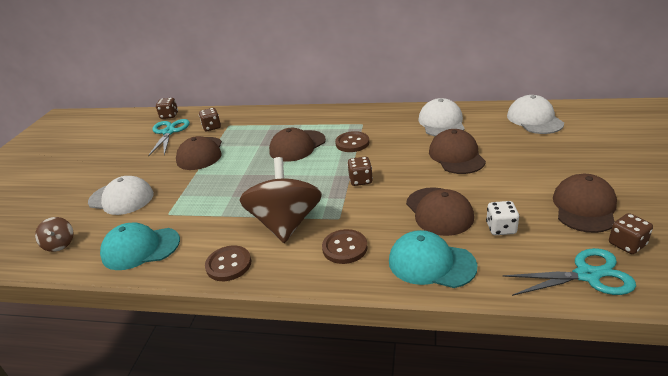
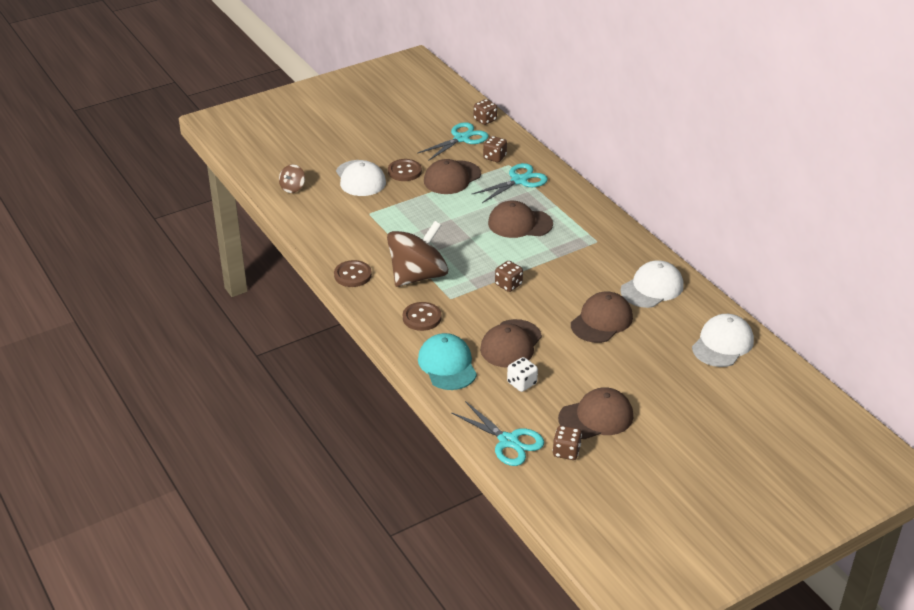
camera: 45 degrees right, 5 degrees up
turquoise cap [100,222,180,270] -> none
brown button [335,131,369,152] -> brown button moved to [388,159,422,181]
none -> turquoise scissors [472,163,548,203]

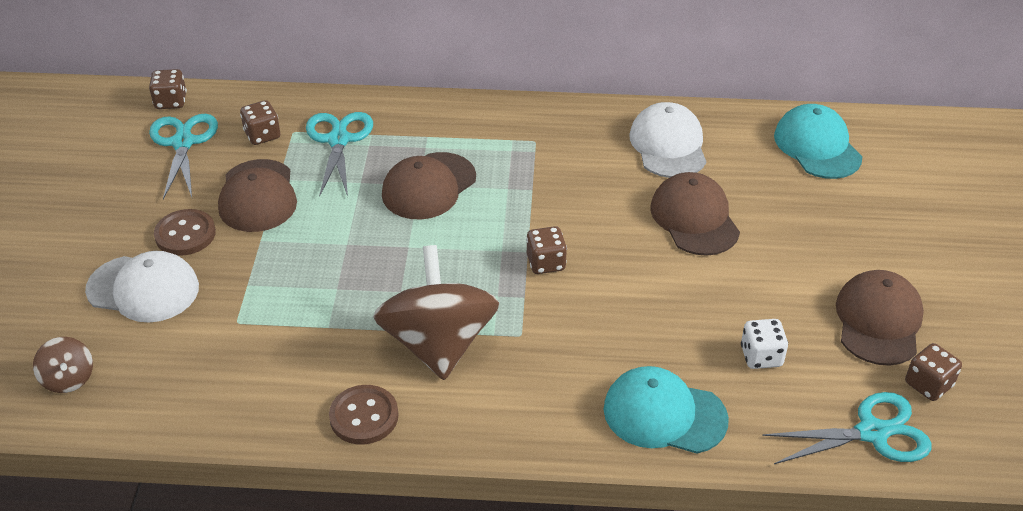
camera: 55 degrees left, 5 degrees up
brown button [403,302,442,331] -> none
brown cap [480,319,542,368] -> none
white cap [692,314,754,367] -> turquoise cap [774,104,862,179]

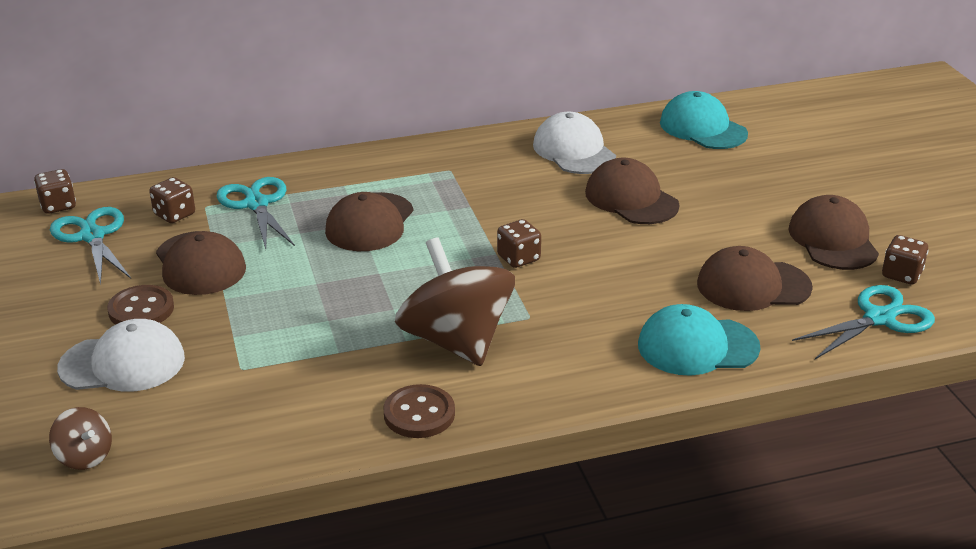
camera: 20 degrees left, 10 degrees down
white dice [741,319,788,369] -> brown cap [697,246,813,311]

